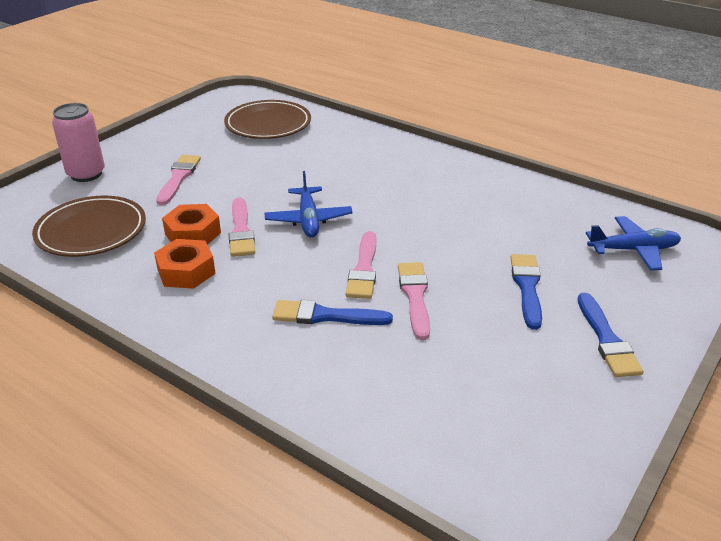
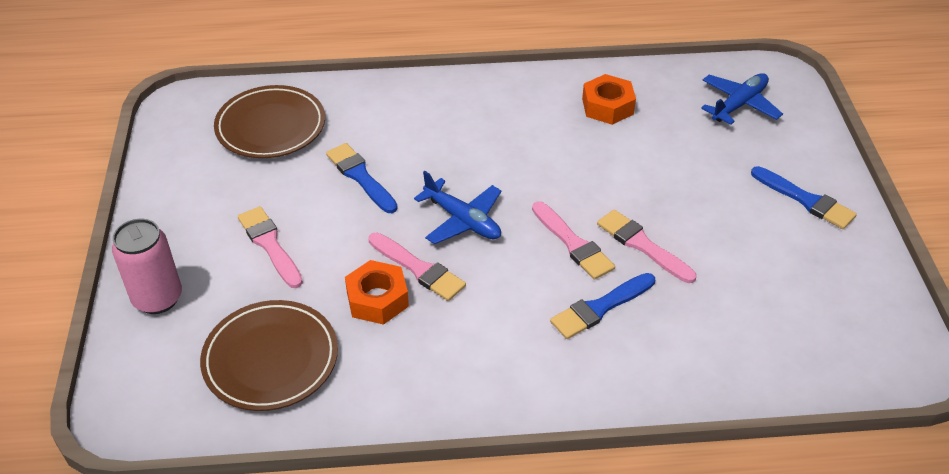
camera: 40 degrees left, 10 degrees up
orange nut [154,239,216,289] -> orange nut moved to [582,74,636,125]
blue brush [510,254,542,330] -> blue brush moved to [326,143,398,213]

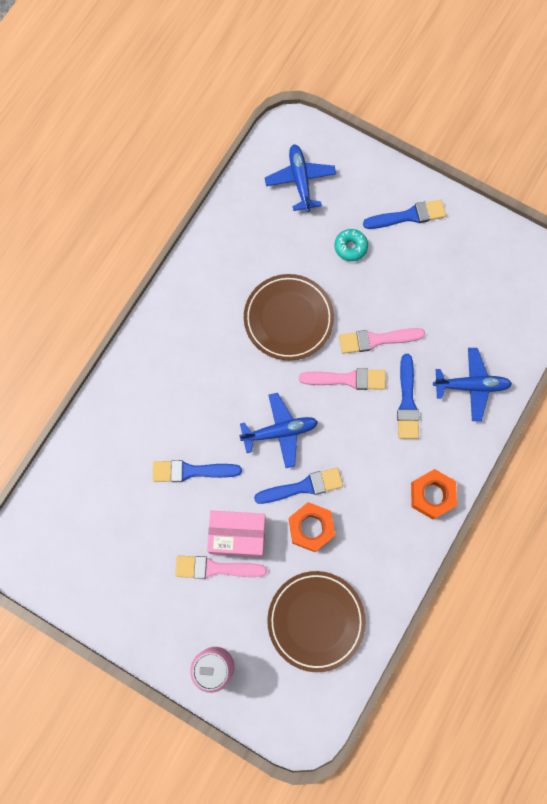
camera: 55 degrees left, 30 degrees up
brown plate [214,85,325,158] -> brown plate moved to [244,274,334,361]
pink brush [368,232,466,301] -> blue brush [254,467,343,504]
orange nut [582,74,636,125] -> orange nut moved to [411,469,457,519]
none -> pink box [207,511,266,557]
none -> turquoise donut [334,229,368,261]
none -> blue plane [433,348,512,421]

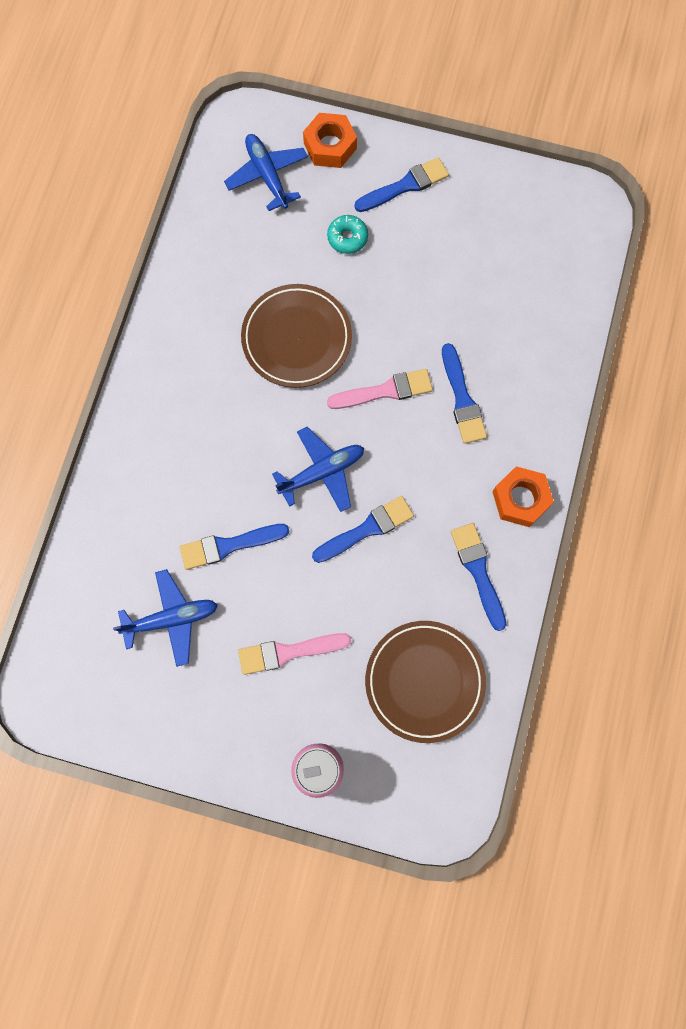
camera: 15 degrees left, 0 degrees up
pink box [207,511,266,557] -> none
orange nut [289,502,335,552] -> orange nut moved to [303,113,357,168]
pink brush [339,328,425,354] -> none
blue plane [433,348,512,421] -> blue plane moved to [113,569,218,667]
none -> blue brush [451,523,506,631]

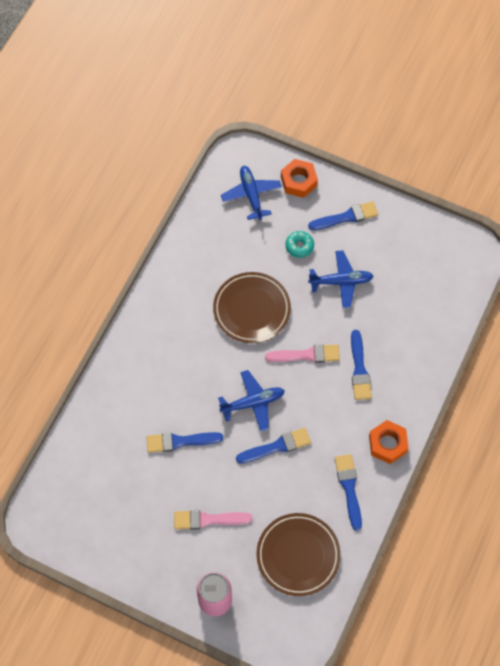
camera: 10 degrees right, 10 degrees down
blue plane [113,569,218,667] -> blue plane moved to [308,250,373,308]

